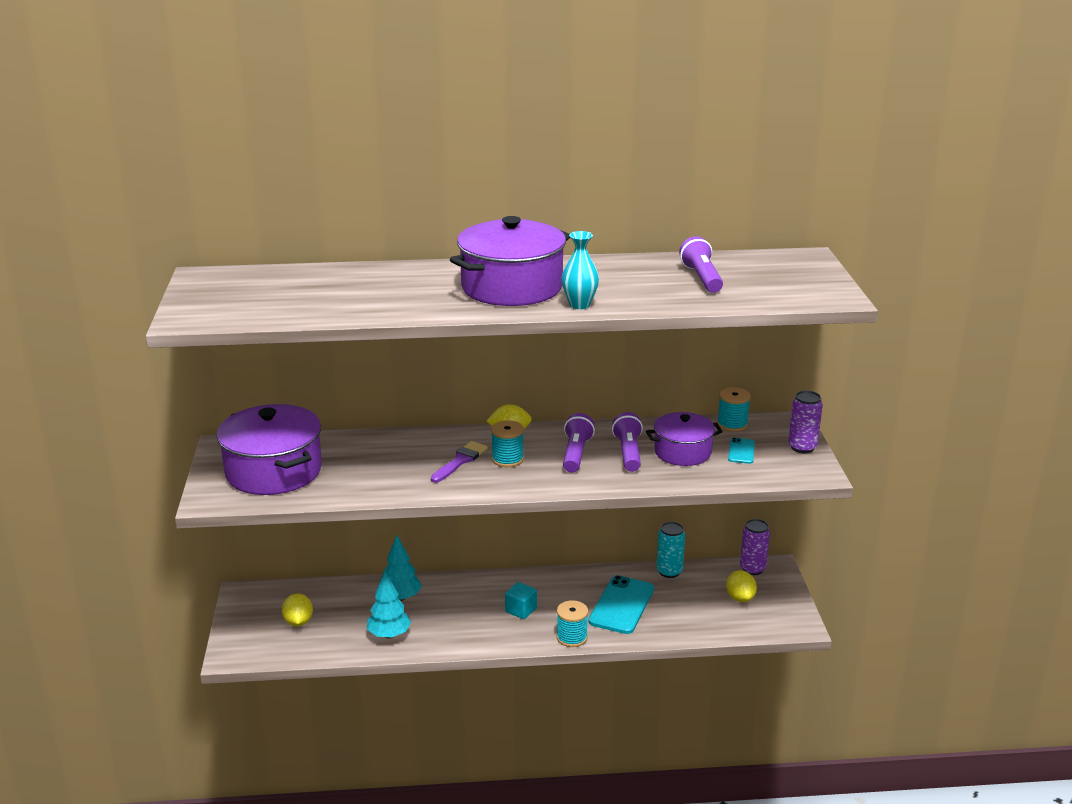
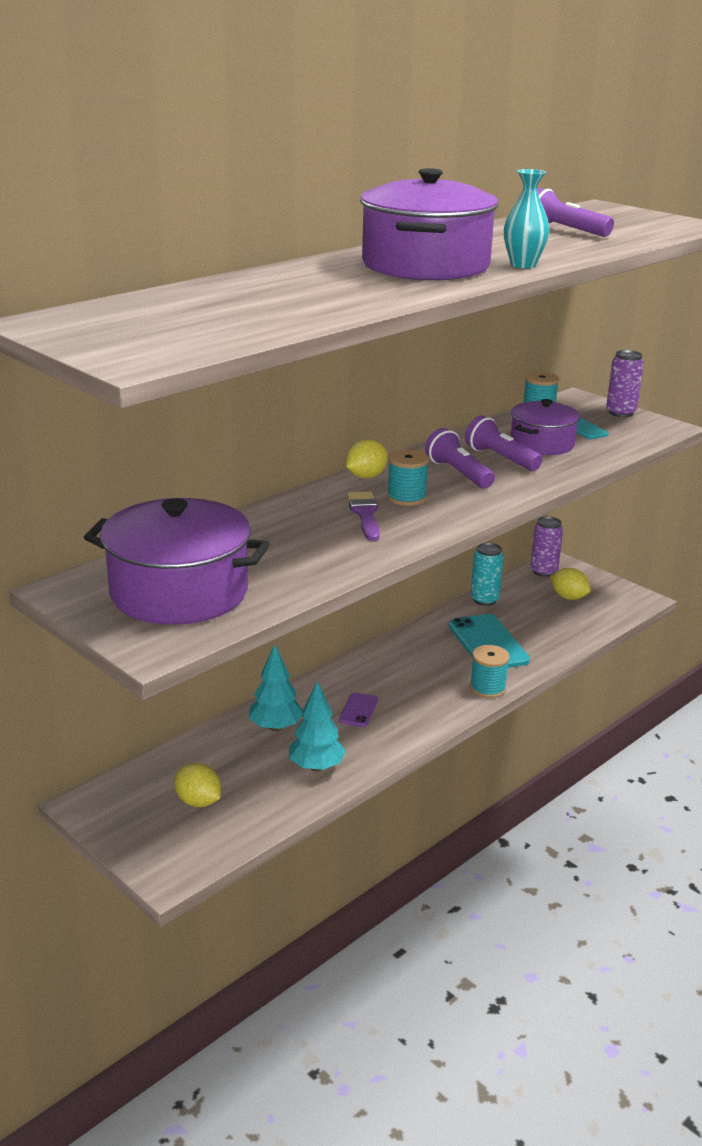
camera: 40 degrees left, 0 degrees up
turquoise cube [505,582,537,619] -> none
none -> purple phone [339,692,378,727]

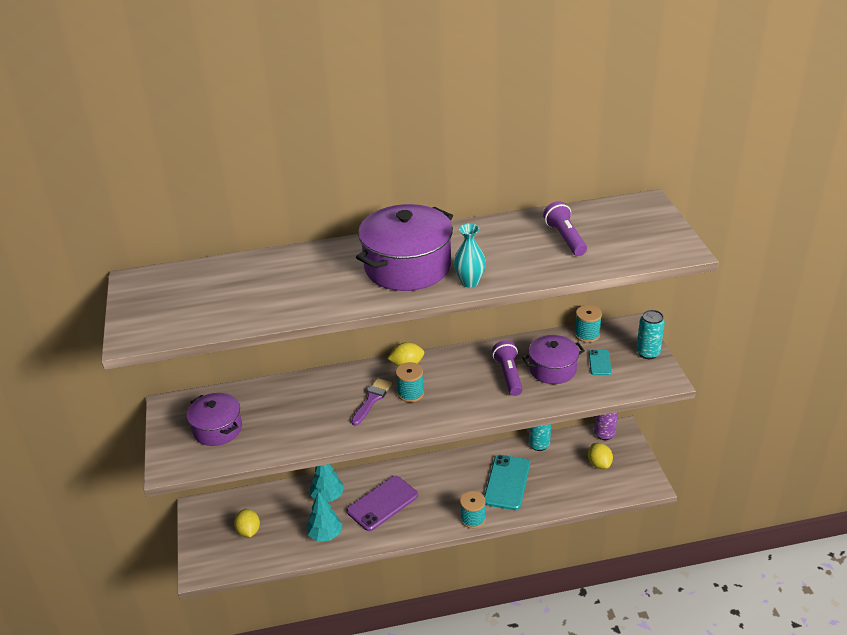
camera: 35 degrees right, 10 degrees up
purple pot [84,498,270,625] -> purple pot [187,393,242,446], size x0.61
purple phone [339,692,378,727] -> purple phone [347,476,418,531], size x1.98
purple flashlight [425,428,495,488] -> none
purple can [606,350,644,417] -> turquoise can [636,310,665,359]

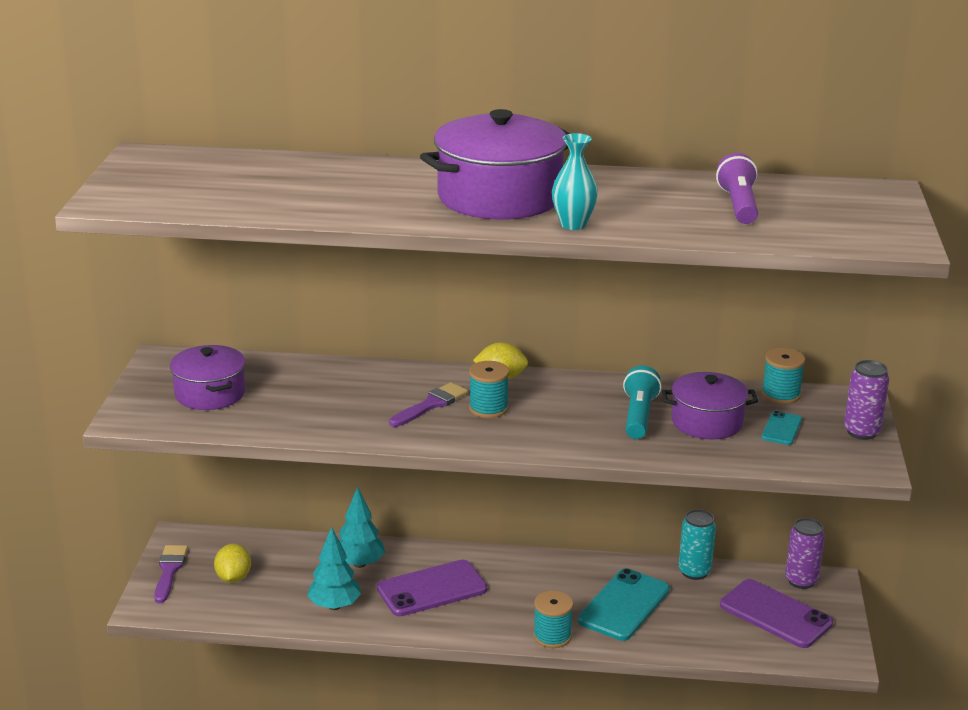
camera: 15 degrees right, 10 degrees down
purple flashlight [492,340,523,396] -> turquoise flashlight [623,366,662,439]
yellow lemon [588,443,613,469] -> purple phone [720,579,833,648]
turquoise can [636,310,665,359] -> purple can [844,360,889,440]
none -> purple brush [154,545,188,603]

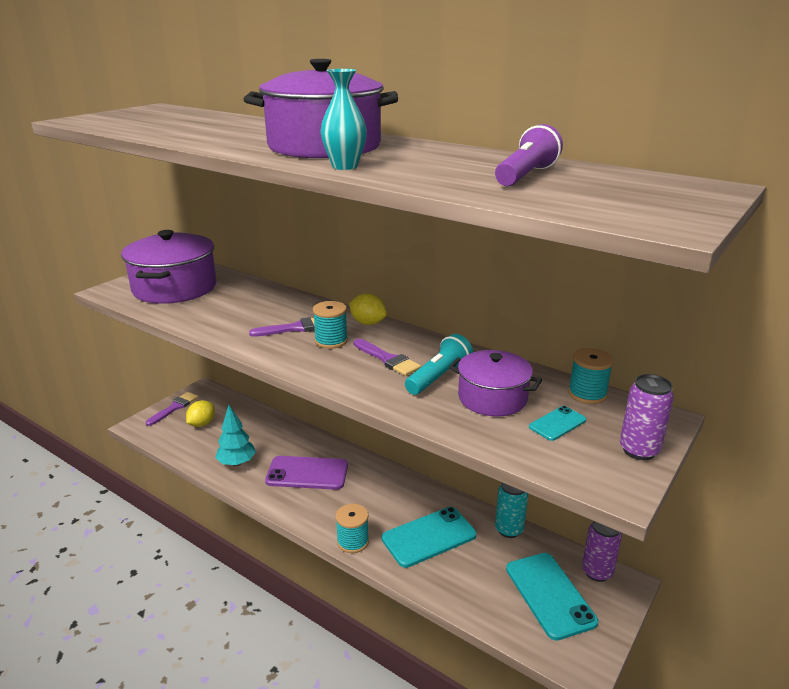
camera: 30 degrees right, 0 degrees up
purple pot [170,345,246,410] -> purple pot [121,230,216,304], size x1.63
turquoise tree [339,486,385,568] -> none
purple phone [720,579,833,648] -> turquoise phone [506,553,598,641]
none -> purple brush [353,339,421,376]

